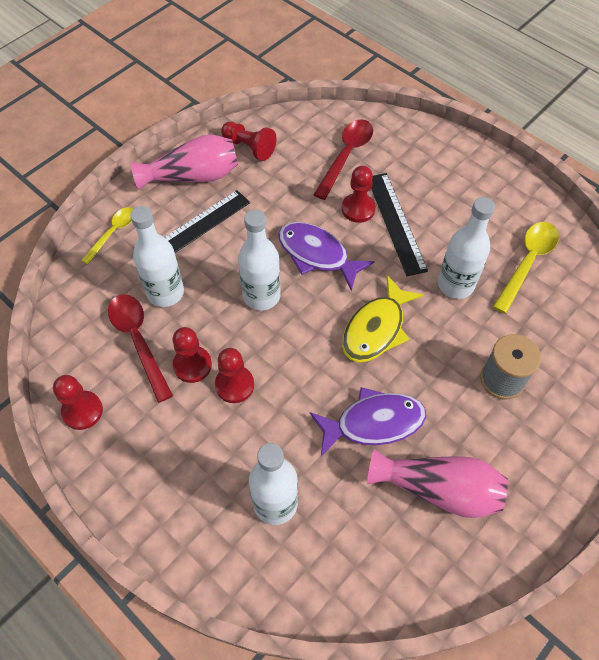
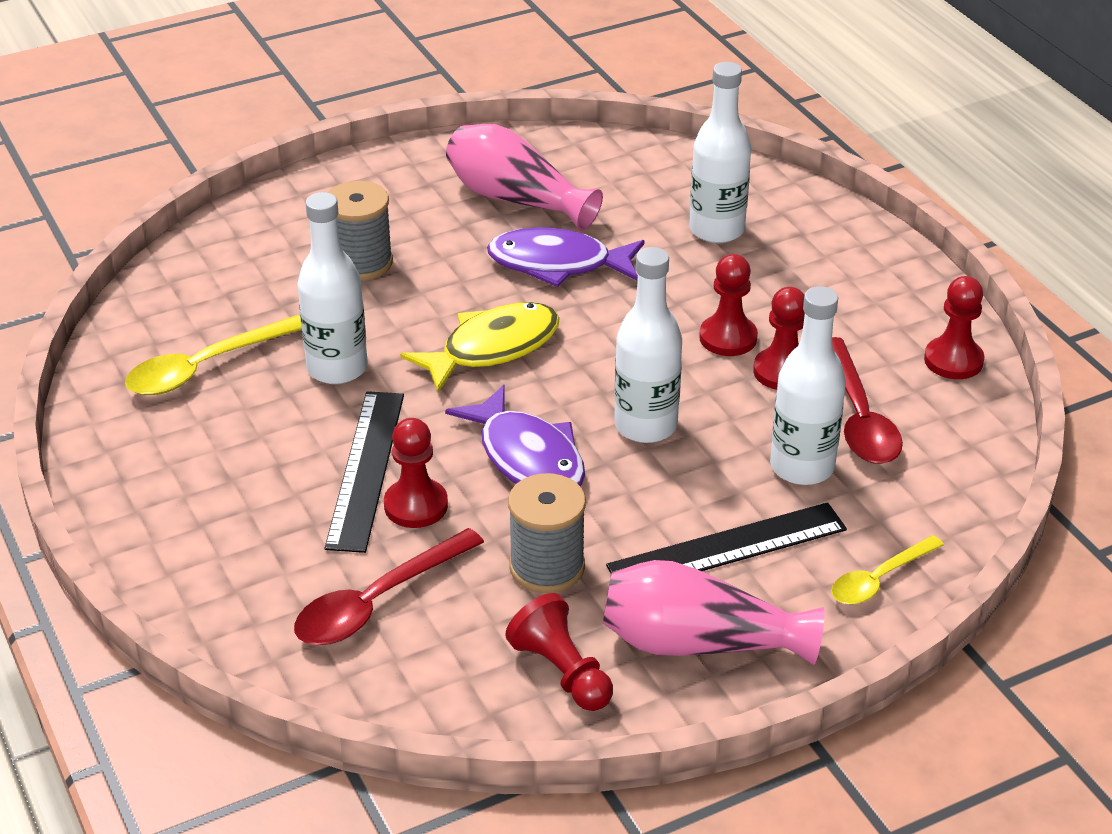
camera: 160 degrees left, 20 degrees down
none -> grey spool [508,473,586,593]

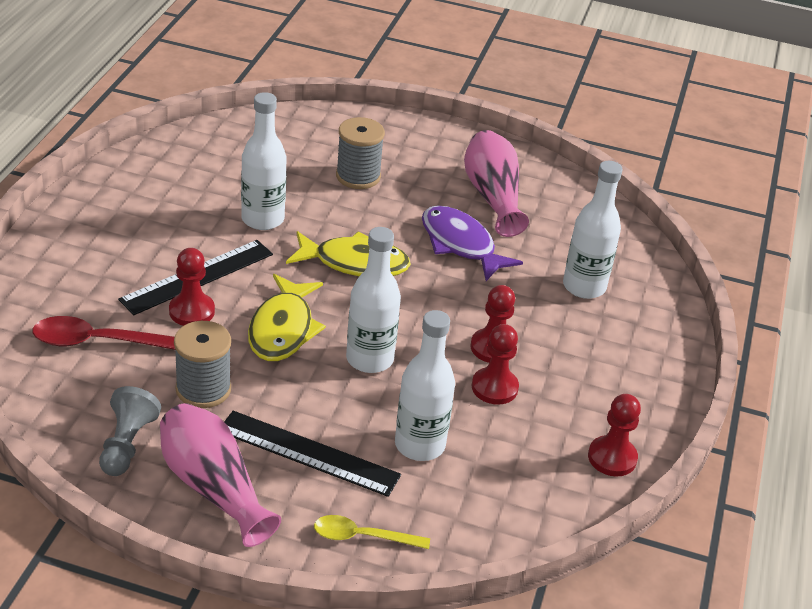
camera: 40 degrees right, 0 degrees up
yellow spoon [125,315,302,395] -> none
purple fish [445,384,585,486] -> yellow fish [248,274,326,361]
red pawn [505,593,613,711] -> grey pawn [99,386,161,476]
red spoon [832,337,903,464] -> none

